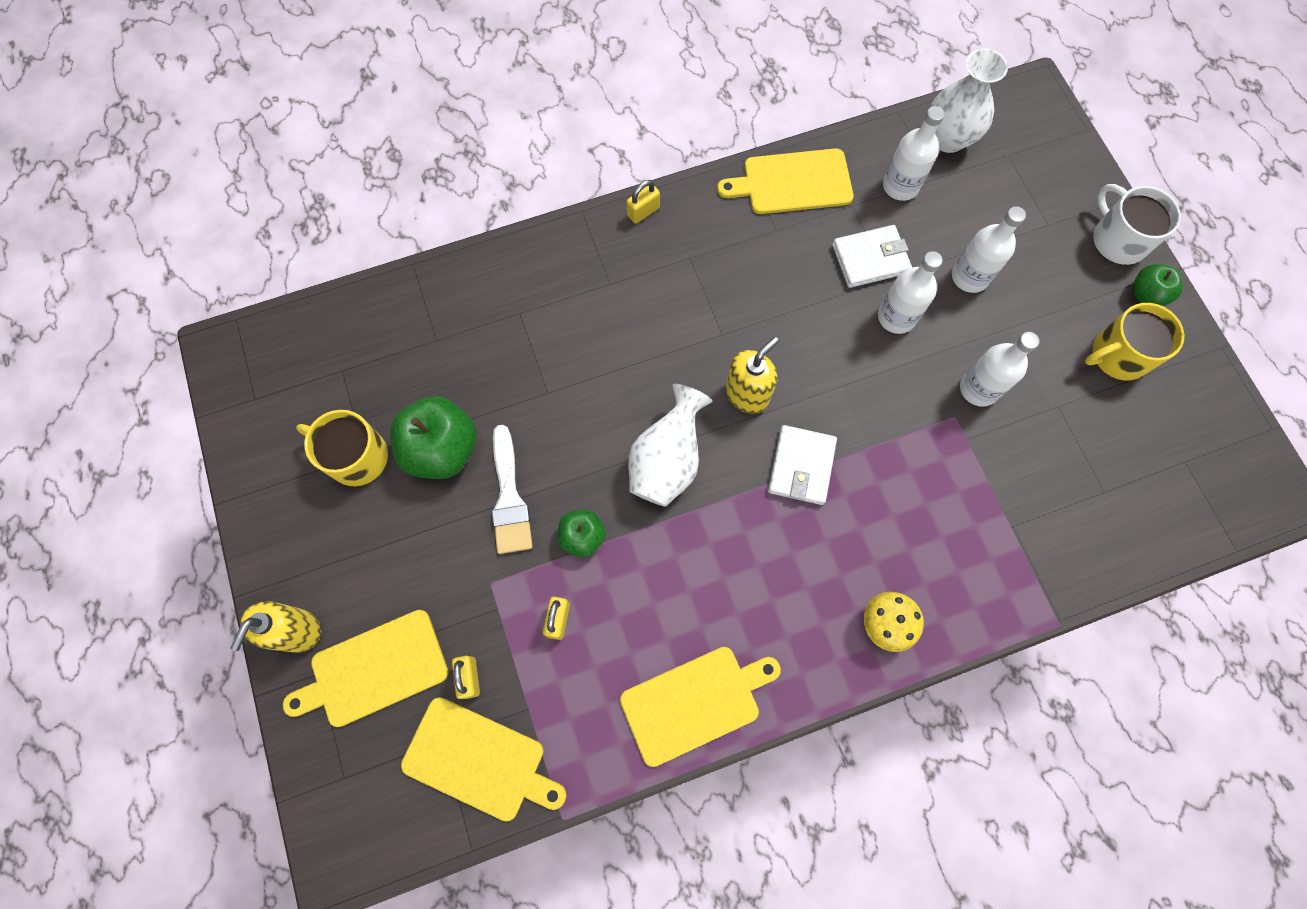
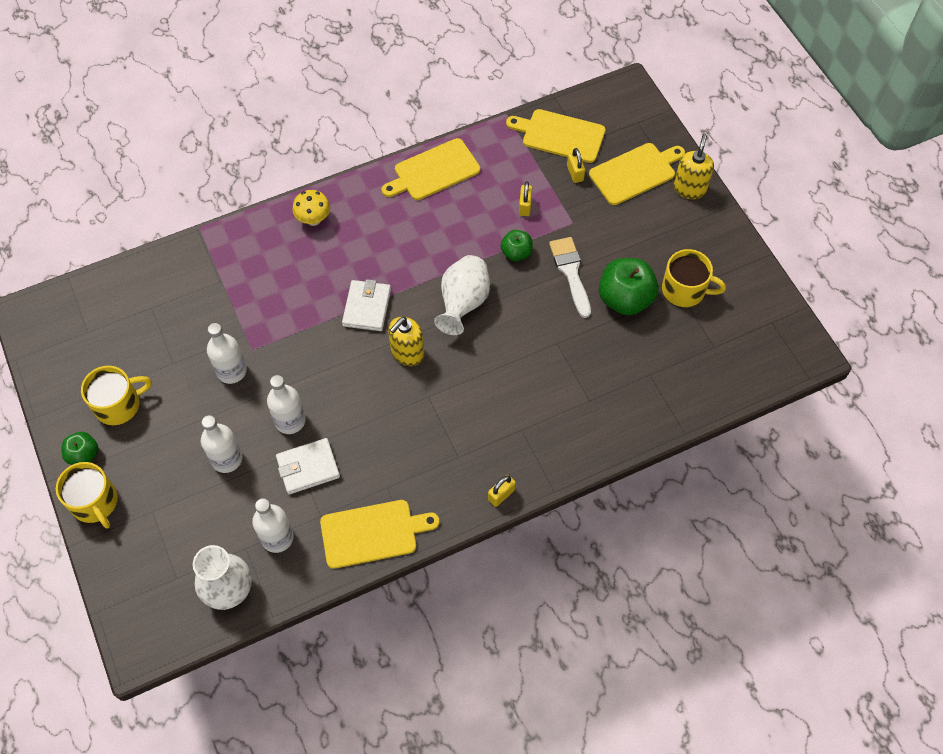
camera: 175 degrees right, 10 degrees down
white mug [1093,184,1181,265] -> yellow mug [56,462,118,528]

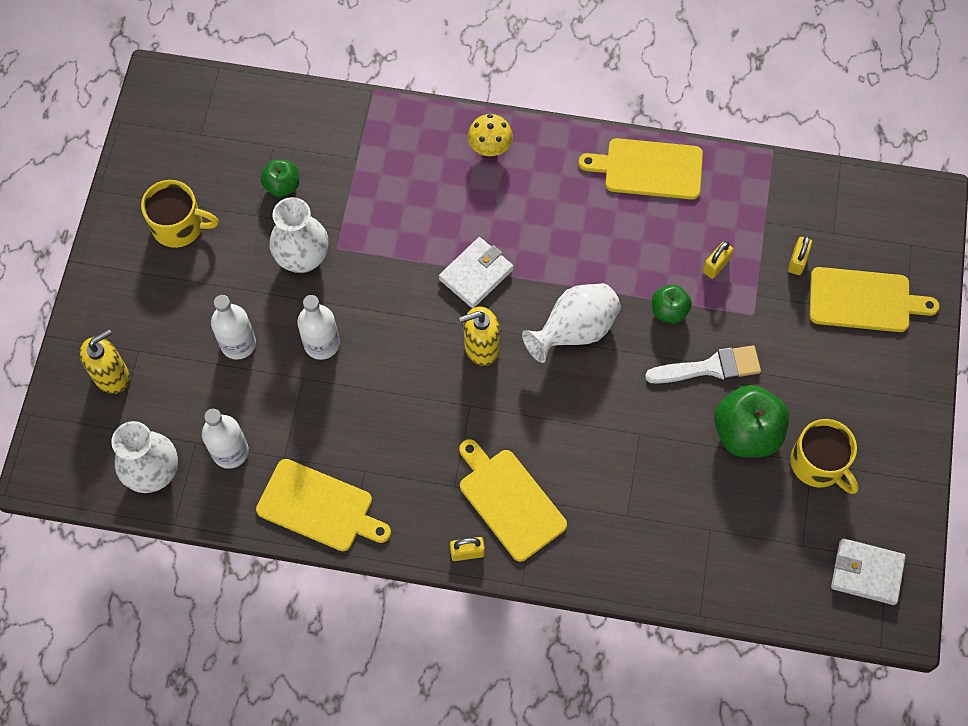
camera: 35 degrees right, 5 degrees up
yellow mug [56,462,118,528] -> none
green apple [62,432,98,465] -> green apple moved to [261,159,299,197]
white bottle [207,323,247,384] -> white vase [269,197,329,273]
white wallet [276,438,340,494] -> white wallet moved to [831,538,906,605]
yellow cutting board [506,109,605,163] -> yellow cutting board moved to [459,439,567,562]
white brush [549,237,591,318] -> white brush turned 60 degrees clockwise [645,345,761,384]
yellow soap dispenser [674,134,714,199] -> yellow soap dispenser moved to [80,329,130,394]

